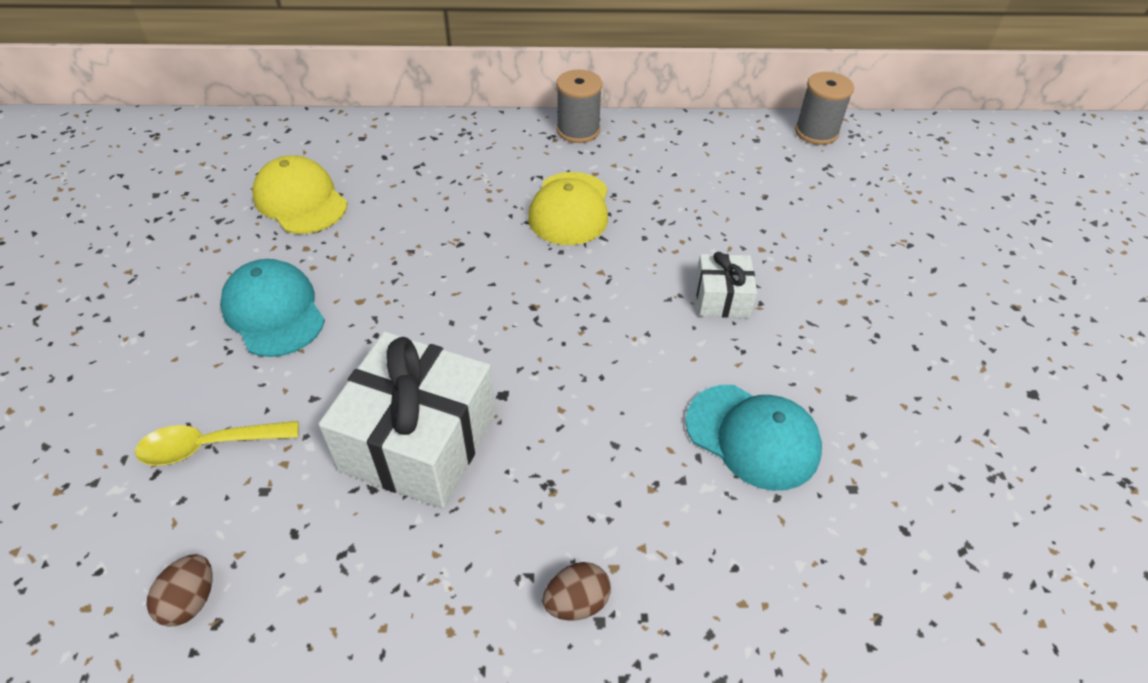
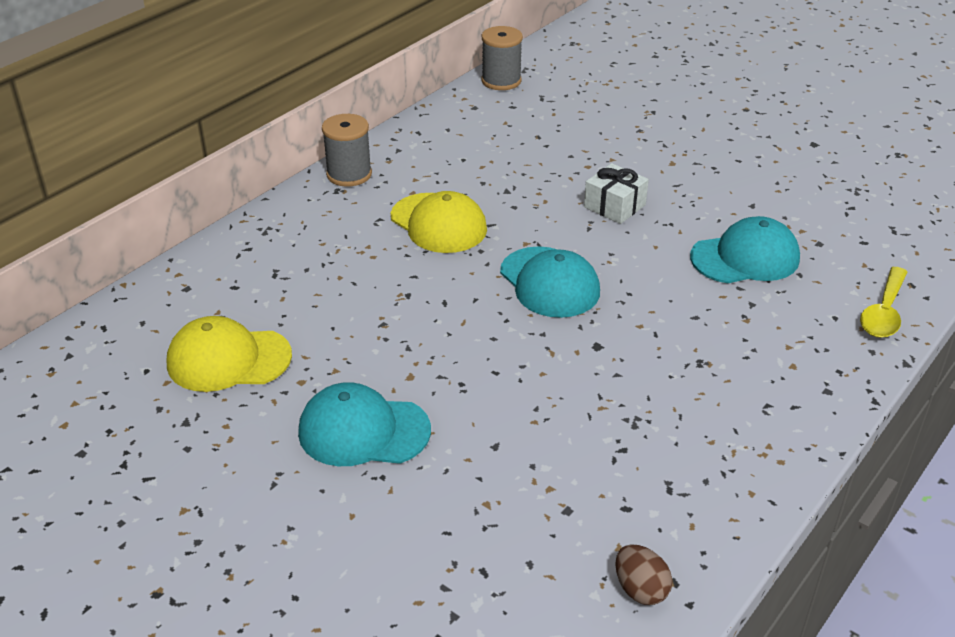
camera: 50 degrees left, 10 degrees down
yellow spoon [135,421,299,466] -> yellow spoon moved to [860,267,908,338]
white gift [318,332,496,509] -> none
brown egg [543,562,611,621] -> none
none -> turquoise cap [500,246,600,318]

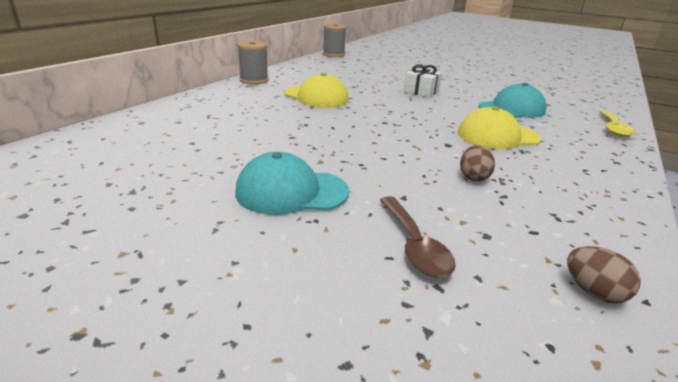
camera: 10 degrees left, 10 degrees down
yellow cap [167,316,292,392] -> yellow cap moved to [458,106,541,149]
turquoise cap [500,246,600,318] -> none
none -> brown spoon [380,196,456,277]
none -> brown egg [460,145,495,182]

